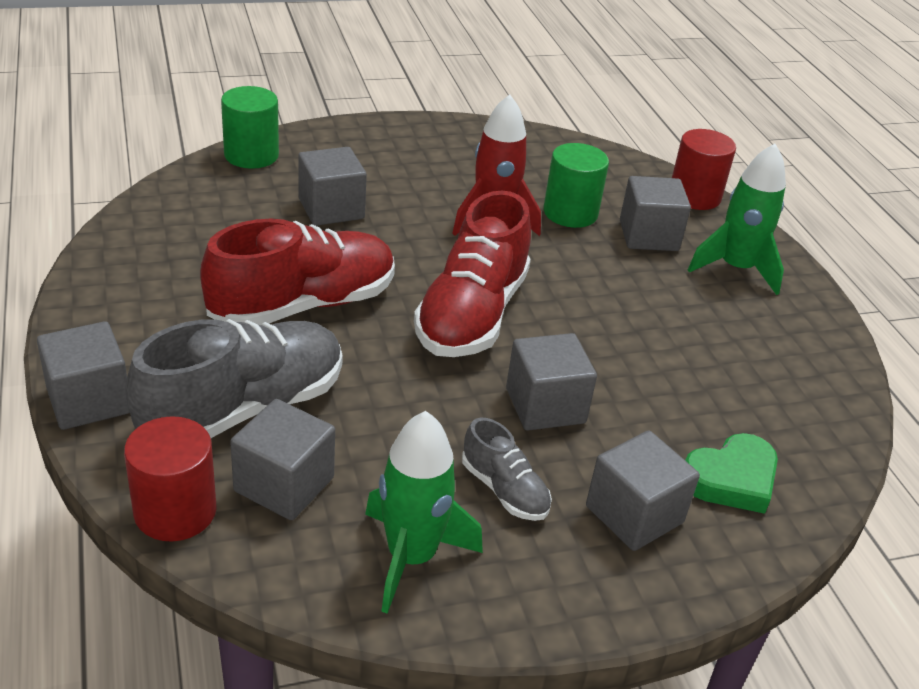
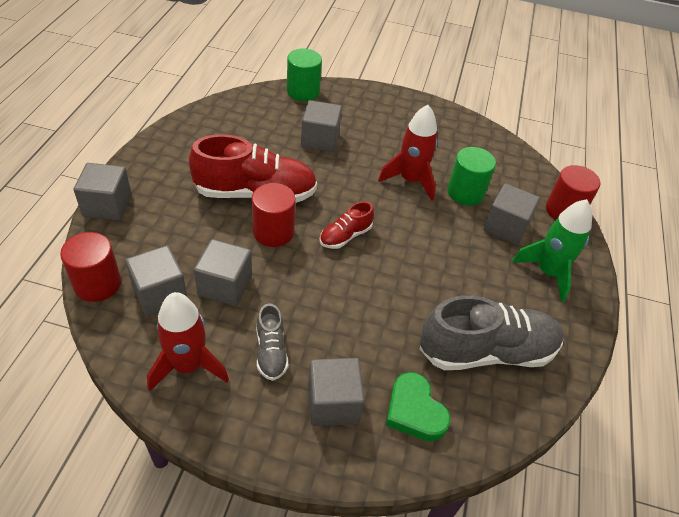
camera: 30 degrees right, 10 degrees up
grey shoe [125,319,343,438] -> grey shoe moved to [420,295,564,370]
green rocket [365,411,483,614] -> red rocket [147,292,229,392]
red shoe [414,191,531,357] -> red shoe [319,201,374,249], size x0.49
grey cube [506,333,597,431] -> grey cube moved to [194,239,252,306]
green heart [685,433,778,514] -> green heart turned 60 degrees clockwise [386,372,450,442]
none -> red cylinder [252,183,296,247]

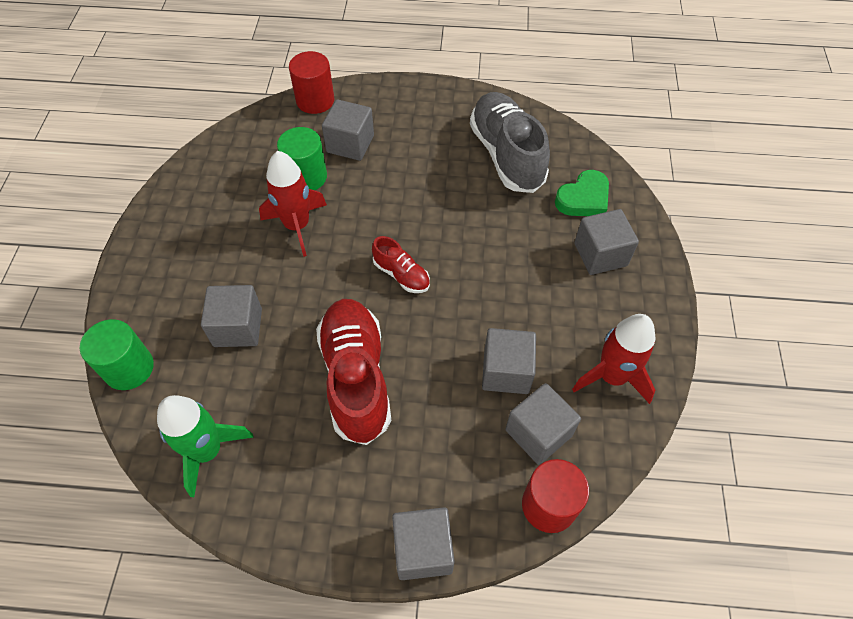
camera: 95 degrees left, 10 degrees up
red cylinder [252,183,296,247] -> none
grey shoe [257,303,288,381] -> none
green rocket [512,199,592,302] -> green rocket moved to [157,395,254,497]

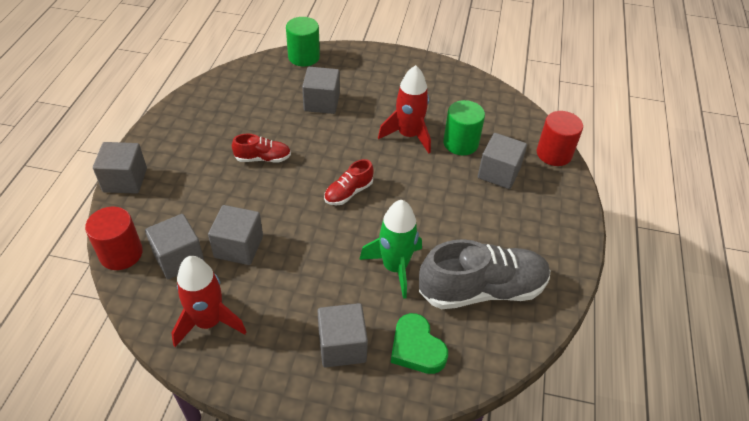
camera: 95 degrees right, 10 degrees down
green rocket [157,395,254,497] -> green rocket moved to [359,200,422,299]
red shoe [316,299,391,445] -> red shoe [232,134,291,162], size x0.49

